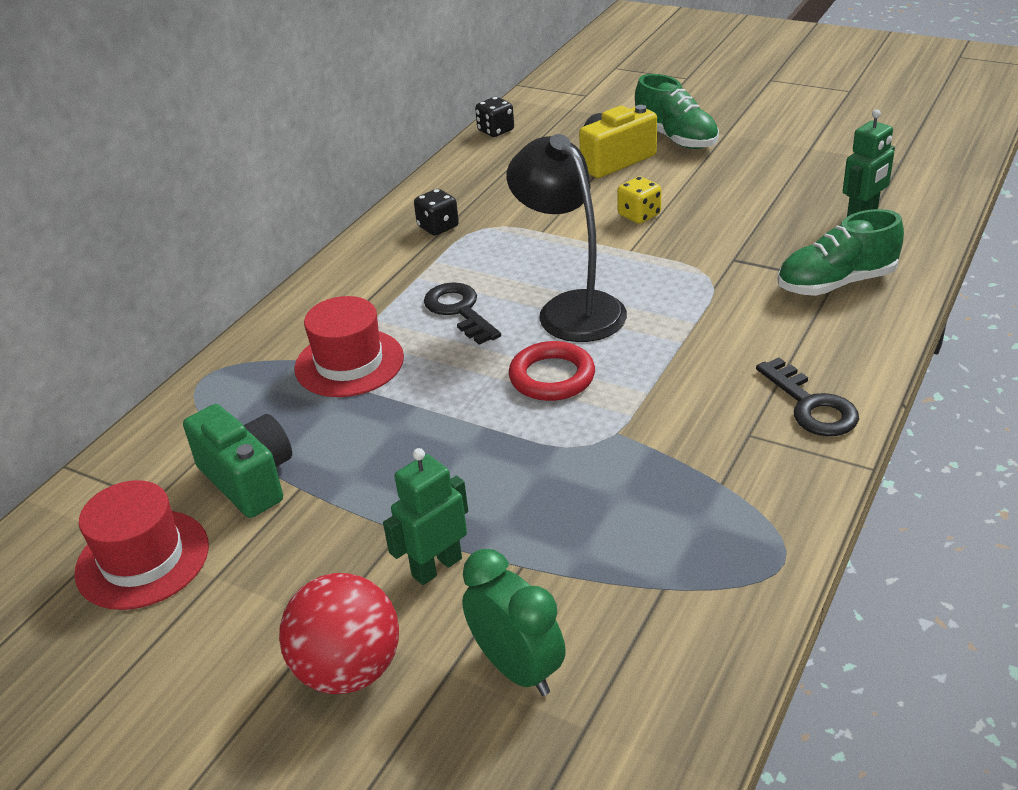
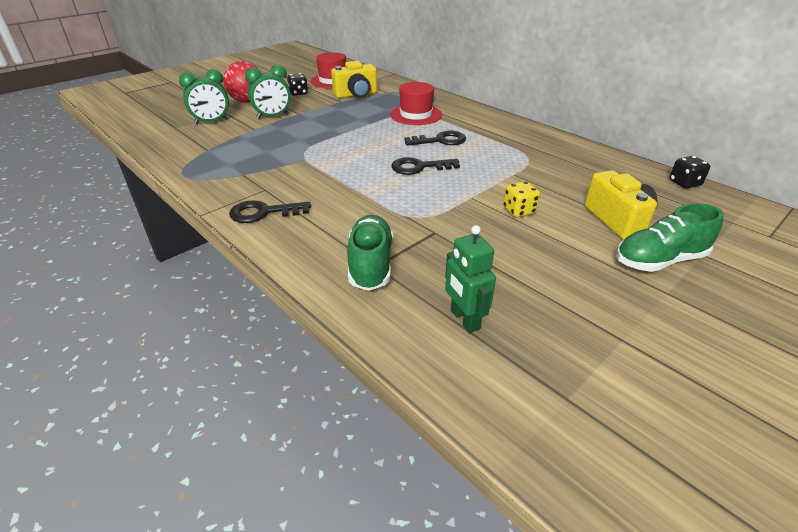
camera: 105 degrees right, 0 degrees up
green camera [183,404,292,518] -> yellow camera [331,61,377,98]
green robot [383,448,468,585] -> green clock [245,64,291,119]
black dice [414,189,459,236] -> black dice moved to [287,73,308,96]
black lamp [507,134,627,342] -> black key [392,157,460,175]
red ring [509,341,595,401] -> none

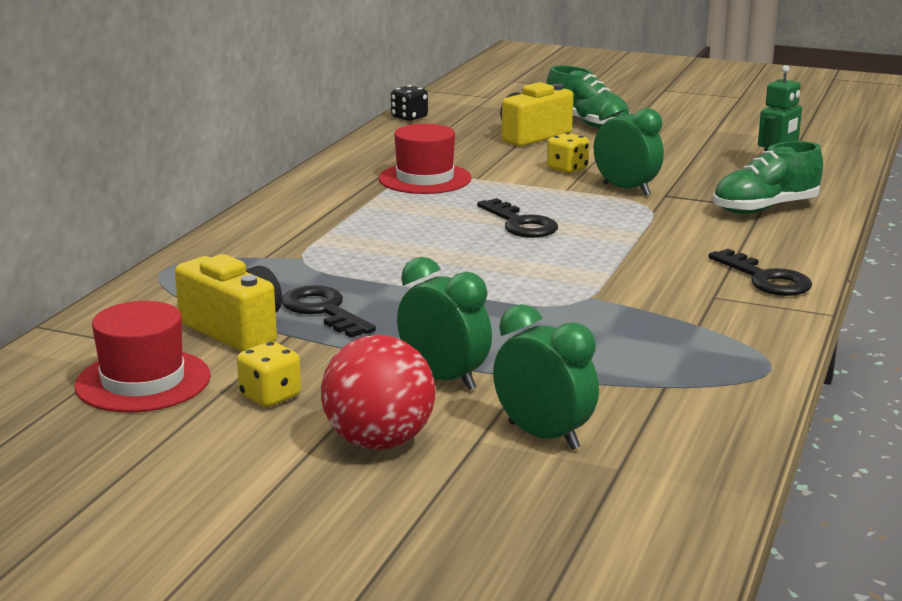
camera: 115 degrees left, 15 degrees down
black dice [287,73,308,96] -> yellow dice [237,341,301,407]
red hat [390,82,442,125] -> red hat moved to [379,124,472,194]
black key [404,131,466,146] -> black key moved to [282,285,376,338]
none -> green clock [594,100,664,196]

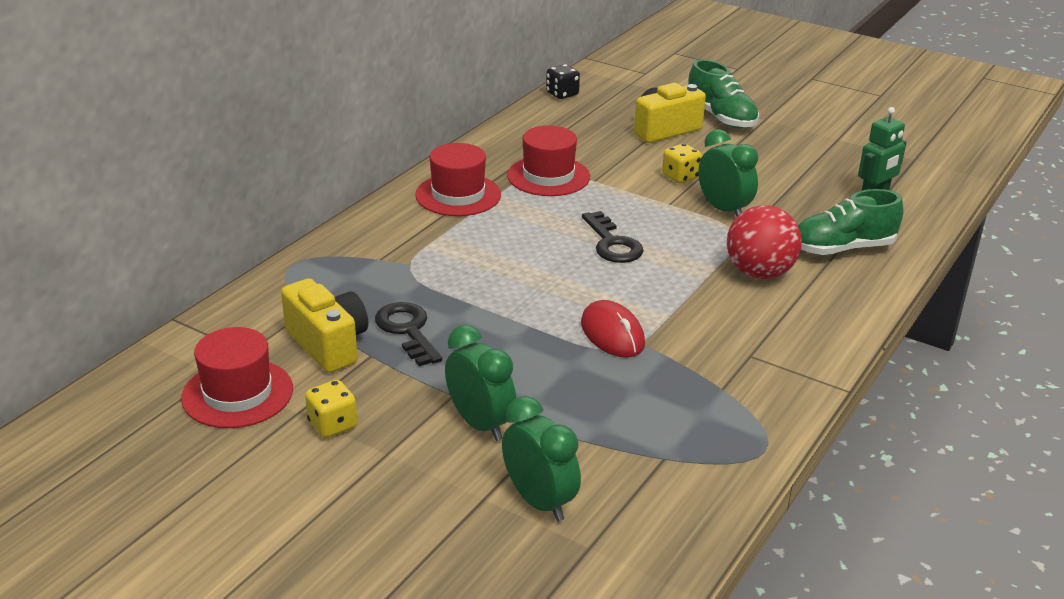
camera: 10 degrees right, 10 degrees up
red ball [321,335,435,450] -> red ball moved to [727,205,802,279]
black key [708,249,812,296] -> none
none -> red hat [415,143,501,216]
none -> red mouse [581,300,645,358]

